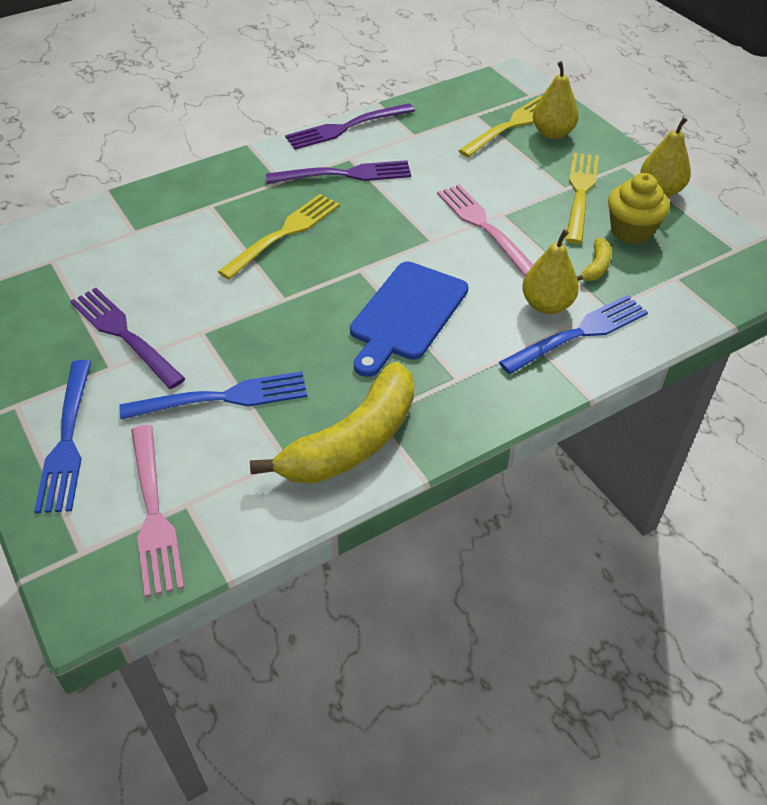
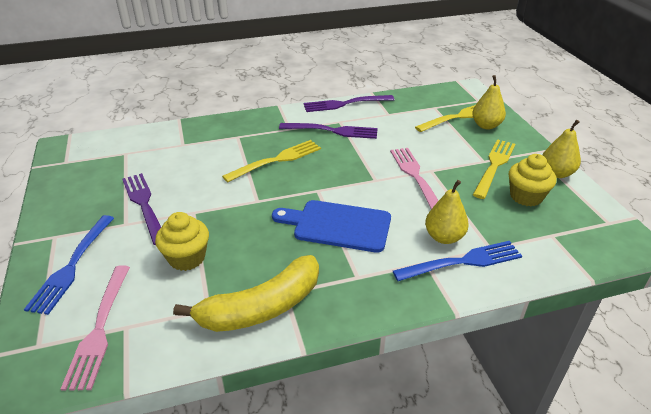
camera: 15 degrees right, 10 degrees down
blue fork [119,371,307,419] -> yellow cupcake [155,212,209,271]
blue cutting board [350,261,468,377] -> blue cutting board turned 60 degrees clockwise [272,200,391,253]
yellow banana [576,238,612,281] -> none

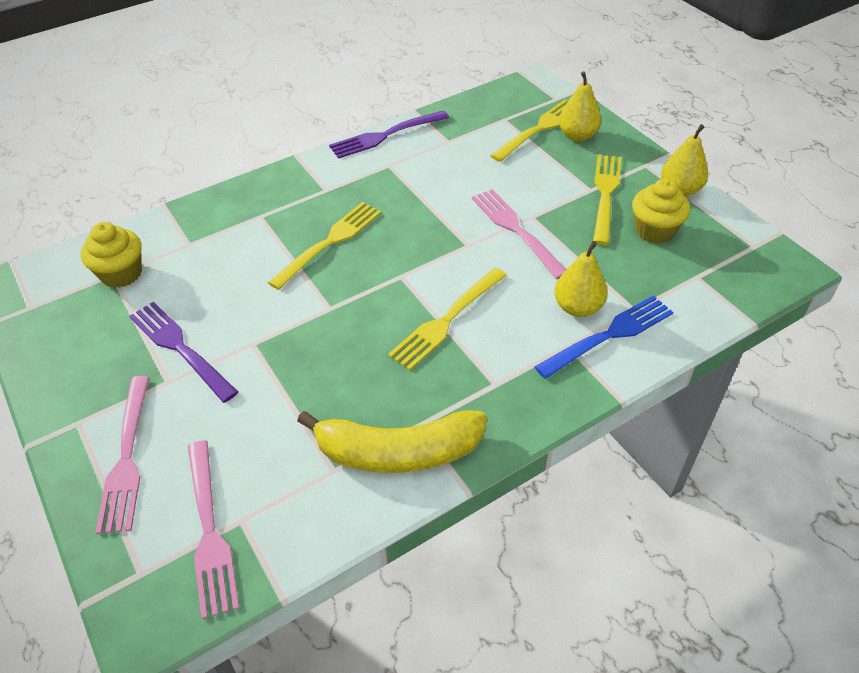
camera: 15 degrees left, 10 degrees up
blue fork [24,215,114,315] -> pink fork [95,376,150,534]
yellow cupcake [155,212,209,271] -> yellow cupcake moved to [81,222,142,288]
yellow banana [173,255,319,332] -> yellow banana turned 45 degrees clockwise [297,410,487,473]
blue cutting board [272,200,391,253] -> yellow fork [388,268,507,371]
purple fork [279,123,378,139] -> none

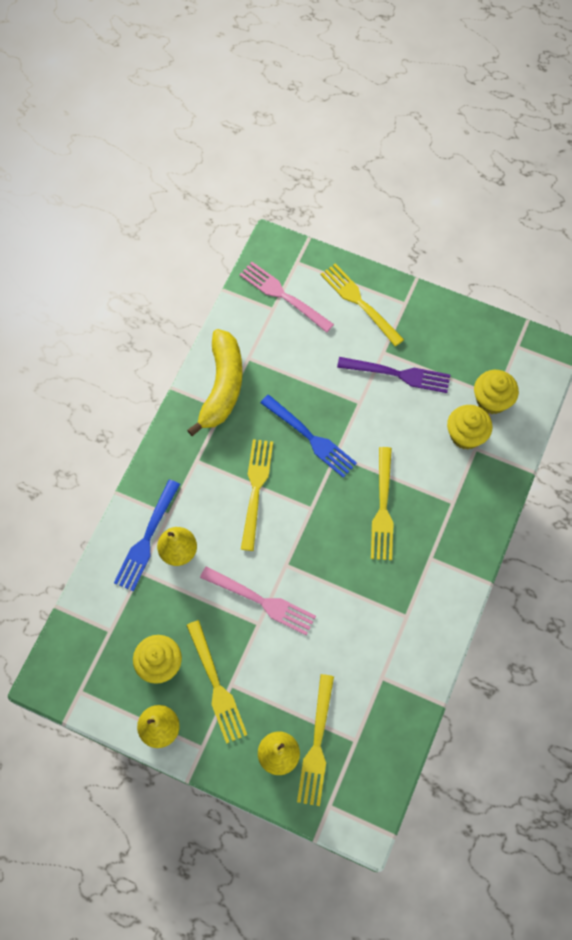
camera: 145 degrees right, 20 degrees up
pink fork [95,376,150,534] -> yellow fork [321,263,404,346]
yellow banana [297,410,487,473] -> yellow banana turned 135 degrees clockwise [187,329,243,436]
purple fork [329,110,449,159] -> none
none -> blue fork [260,395,357,478]
none -> yellow cupcake [447,405,493,450]

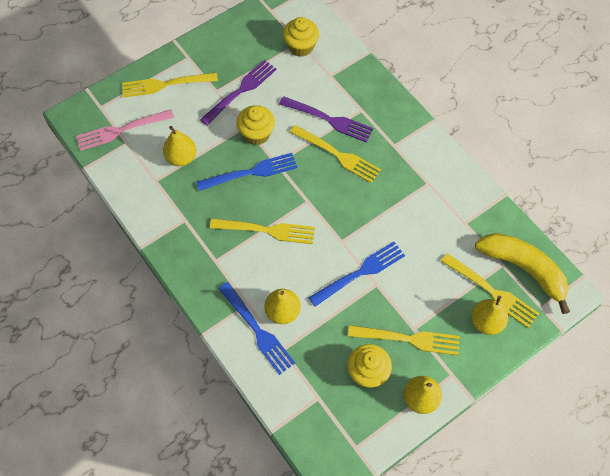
camera: 60 degrees left, 5 degrees down
yellow banana [187,329,243,436] -> yellow banana moved to [475,233,570,314]
pink fork [200,566,316,635] -> blue fork [308,242,405,307]
yellow fork [241,439,273,551] -> yellow fork turned 150 degrees clockwise [210,218,315,244]
yellow cupcake [447,405,493,450] -> yellow cupcake moved to [236,105,275,145]
none -> yellow pear [163,126,196,166]
none -> purple fork [279,96,373,142]

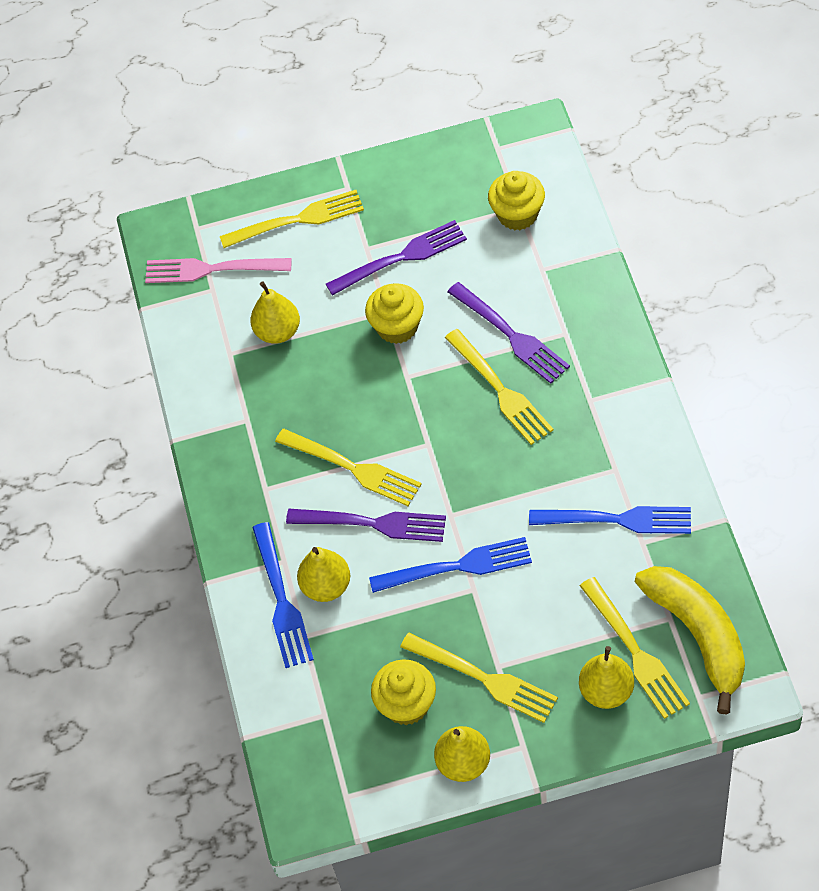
camera: 30 degrees right, 5 degrees down
yellow fork [122,73,218,98] -> yellow fork turned 150 degrees clockwise [220,190,364,248]
blue fork [197,153,297,191] -> blue fork moved to [529,506,691,534]
none -> purple fork [286,509,446,542]

